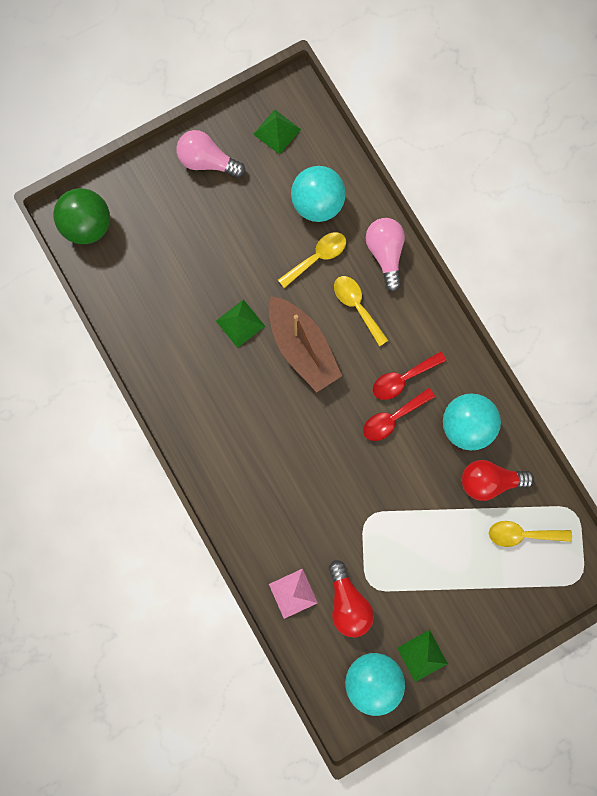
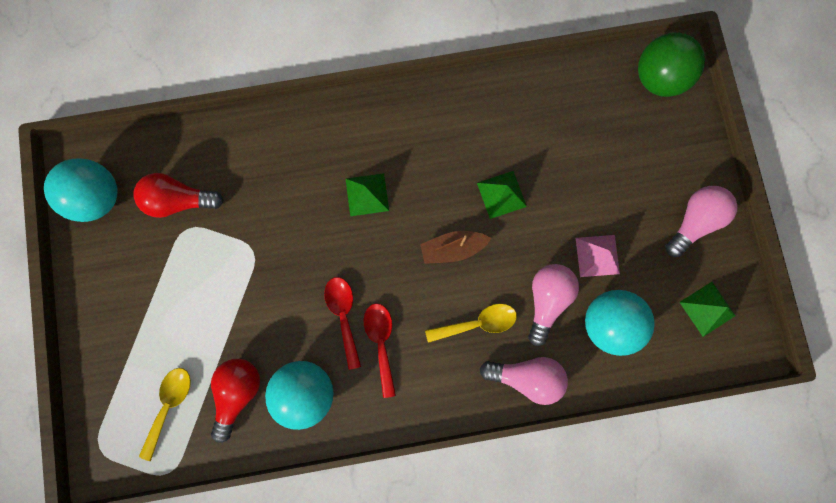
camera: 110 degrees right, 0 degrees up
brown boat [269,296,342,392] -> brown boat [420,231,491,264], size x0.59
pink pyramid [269,569,318,619] -> pink pyramid moved to [576,235,620,277]
yellow spoon [278,232,346,288] -> pink light bulb [528,264,579,346]
green pyramid [397,630,448,682] -> green pyramid moved to [346,173,389,216]

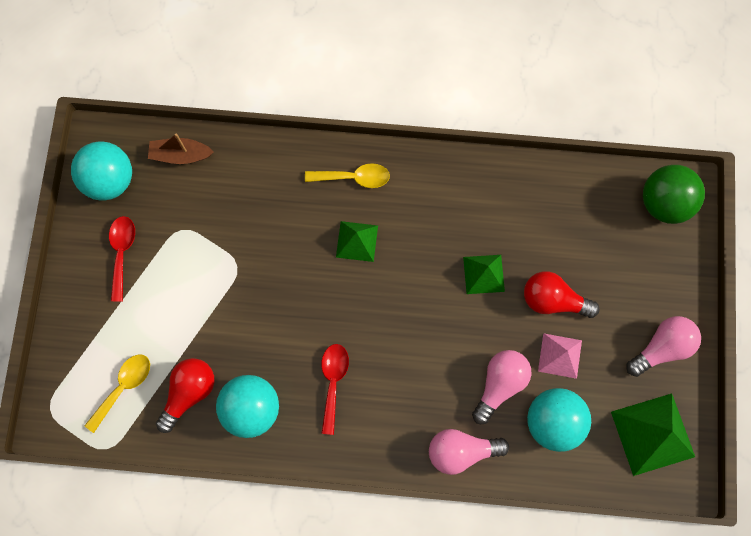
camera: 15 degrees right, 5 degrees down
red light bulb [133,173,224,218] -> red light bulb moved to [524,271,600,318]
red spoon [324,277,361,370] -> red spoon moved to [109,216,135,302]
brown boat [420,231,491,264] -> brown boat moved to [148,133,214,164]
yellow spoon [425,304,517,343] -> yellow spoon moved to [305,163,390,188]
pink light bulb [480,357,568,405] -> pink light bulb turned 150 degrees clockwise [429,429,509,475]
green pyramid [680,282,736,337] -> green pyramid [611,393,695,476], size x1.64

